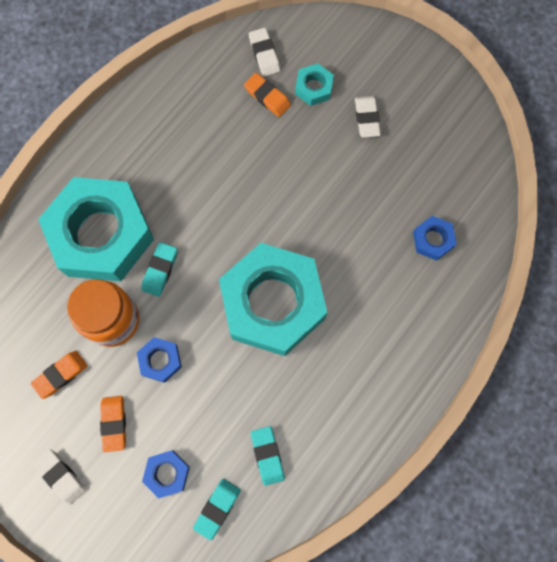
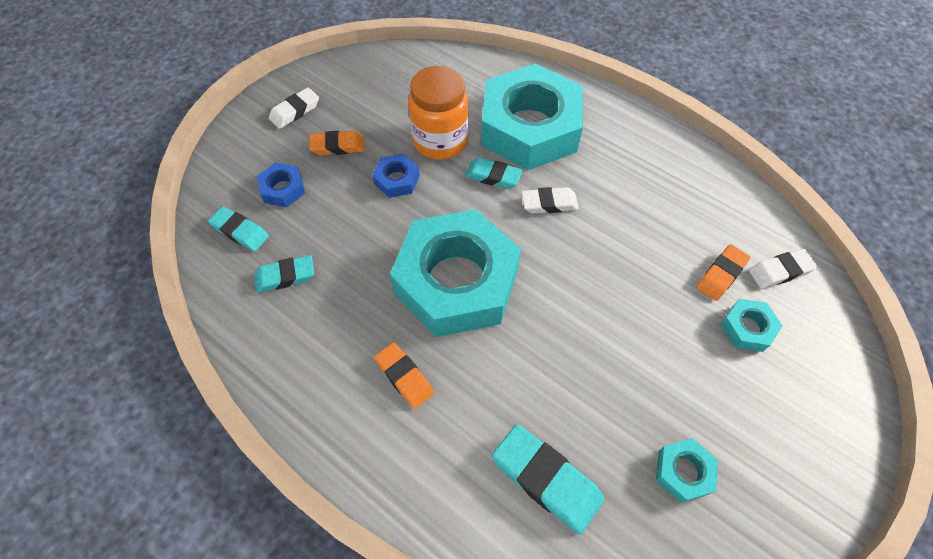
camera: 90 degrees right, 15 degrees down
orange eraser [31,351,88,399] -> orange eraser moved to [374,343,434,409]
white eraser [355,96,381,138] -> white eraser moved to [521,187,579,214]
blue nut [413,216,457,261] -> turquoise eraser [492,424,604,534]
none -> turquoise nut [656,438,718,503]

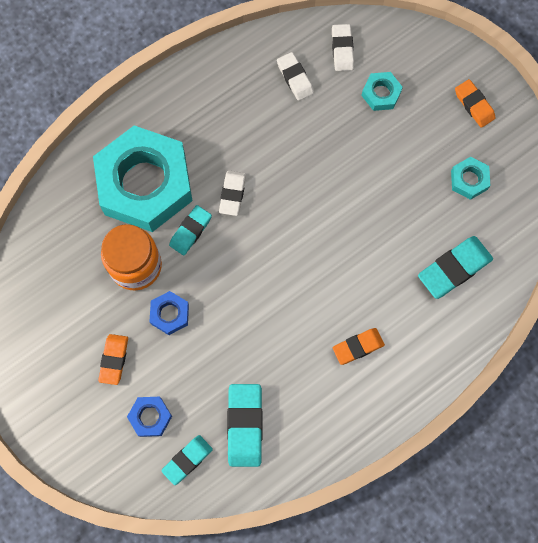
camera: 75 degrees left, 15 degrees up
turquoise eraser [254,255,314,293] -> turquoise eraser [227,384,263,467], size x1.56
white eraser [269,87,319,129] -> white eraser moved to [277,52,314,101]
turquoise nut [390,209,521,337] -> none
orange eraser [697,244,750,301] -> orange eraser moved to [455,79,495,128]

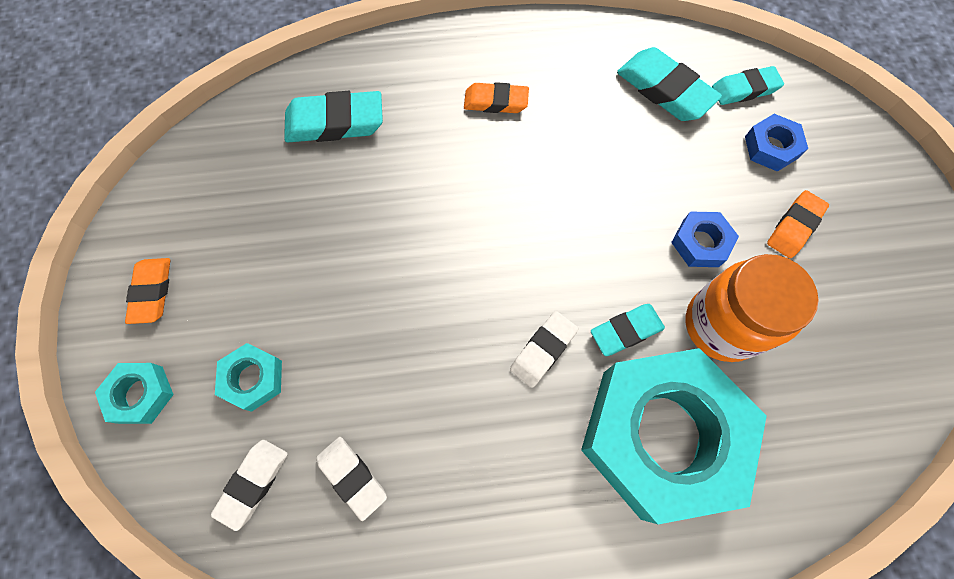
camera: 150 degrees left, 5 degrees down
turquoise eraser [227,384,263,467] -> turquoise eraser turned 75 degrees counterclockwise [617,47,722,121]
white eraser [277,52,314,101] -> white eraser turned 45 degrees counterclockwise [316,437,387,521]
turquoise nut [451,157,491,200] -> turquoise nut moved to [95,363,174,424]

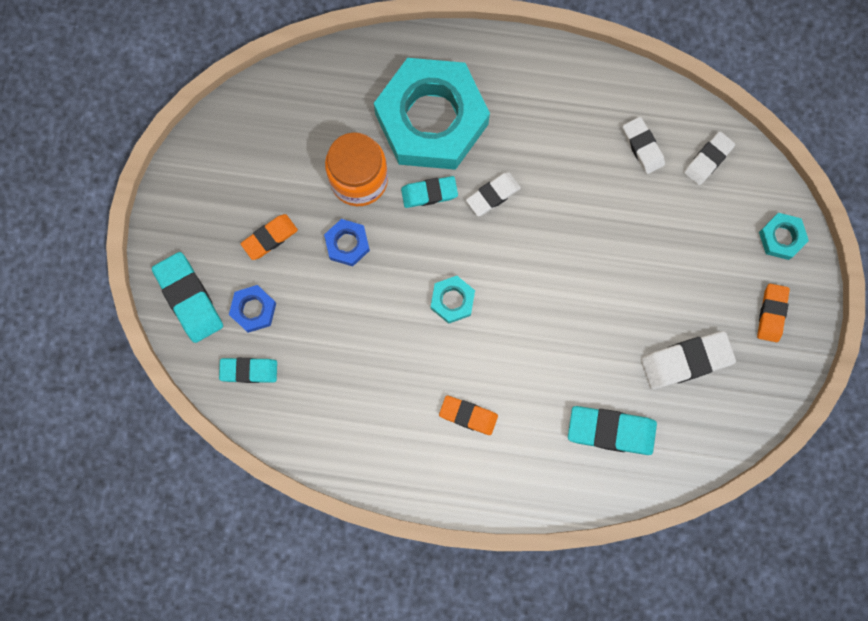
camera: 165 degrees left, 10 degrees up
turquoise nut [215,343,282,412] -> turquoise nut moved to [431,276,475,324]
turquoise eraser [617,47,722,121] -> turquoise eraser moved to [152,252,223,343]
none -> white eraser [641,331,736,390]

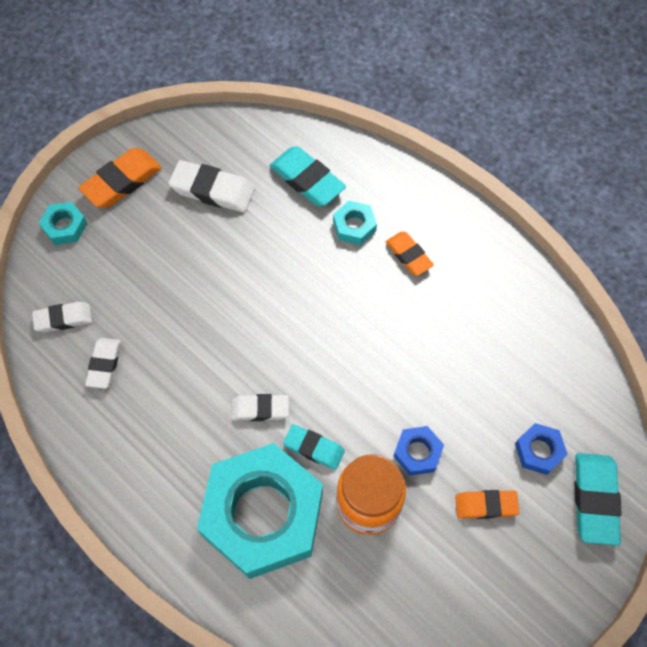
camera: 145 degrees left, 15 degrees down
turquoise eraser [219,358,277,383] -> none
turquoise nut [431,276,475,324] -> turquoise nut moved to [333,201,377,245]
orange eraser [757,284,790,342] -> orange eraser [78,148,162,208], size x1.56

